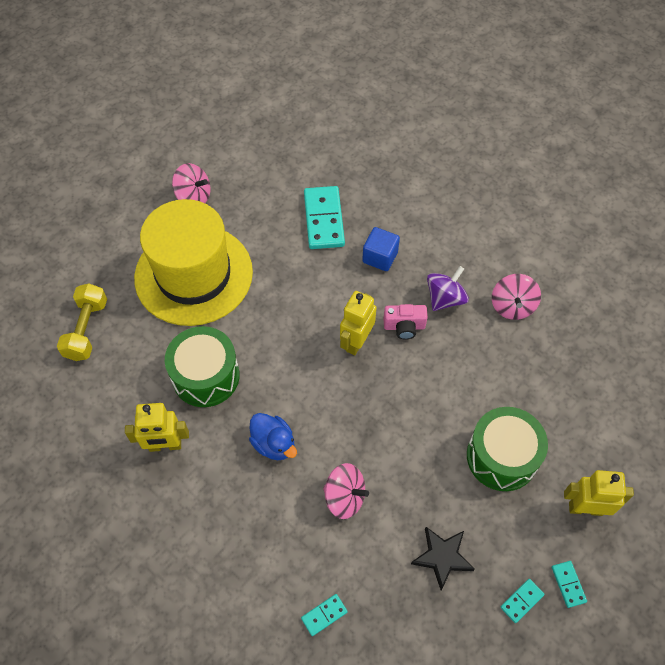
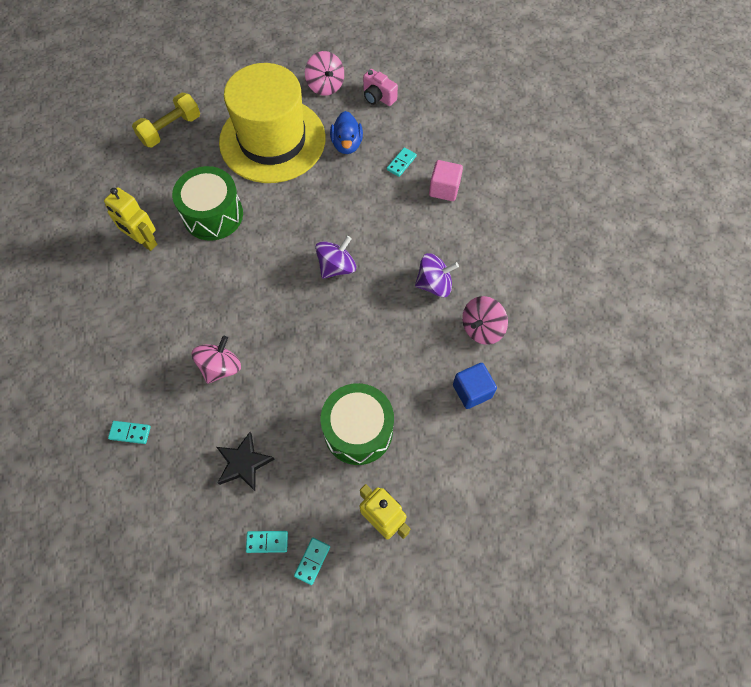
camera: 40 degrees right, 5 degrees up
blue duck [249,413,297,460] -> blue duck moved to [330,111,363,154]
turquoise domino [304,186,345,249] -> turquoise domino [387,147,417,177], size x0.47
pink spinning top [323,463,369,519] -> pink spinning top turned 120 degrees counterclockwise [192,336,241,384]
yellow robot [340,291,377,355] -> purple spinning top [315,236,356,279]
blue cube [362,227,400,271] -> blue cube moved to [453,363,497,409]
pink camera [383,304,428,340] -> pink camera moved to [363,69,398,106]
none -> pink cube [429,160,463,201]

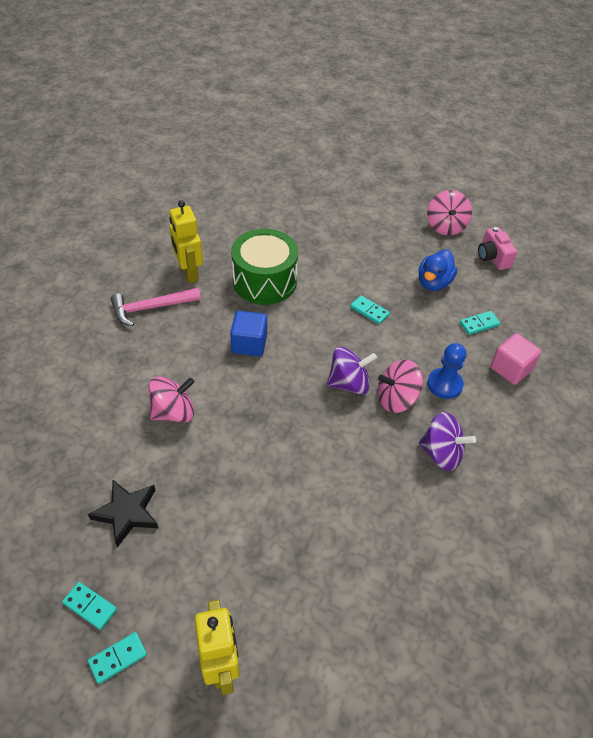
camera: 30 degrees right, 15 degrees down
turquoise domino [108,421,151,444] -> turquoise domino moved to [350,295,390,324]
yellow dumbbell [132,93,200,147] -> none
yellow hat [219,63,325,183] -> none
green drum [321,383,394,465] -> none
blue cube [453,363,497,409] -> blue cube moved to [230,311,267,356]
pink spinning top [462,296,508,345] -> pink spinning top moved to [378,360,423,413]
none -> pink hammer [111,288,201,326]
none -> blue pawn [427,343,466,399]

